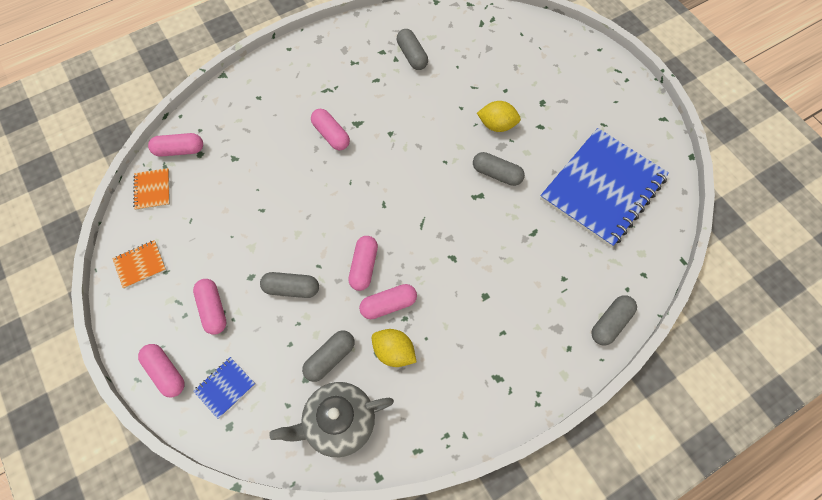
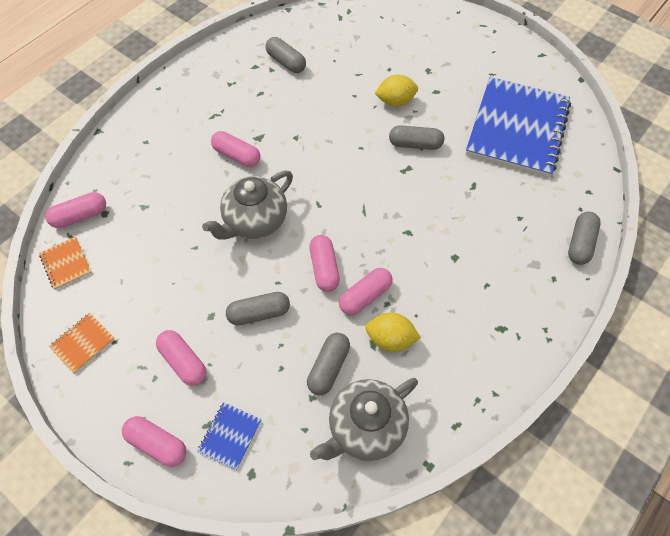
camera: 20 degrees left, 5 degrees down
none -> grey teapot [202,171,293,240]

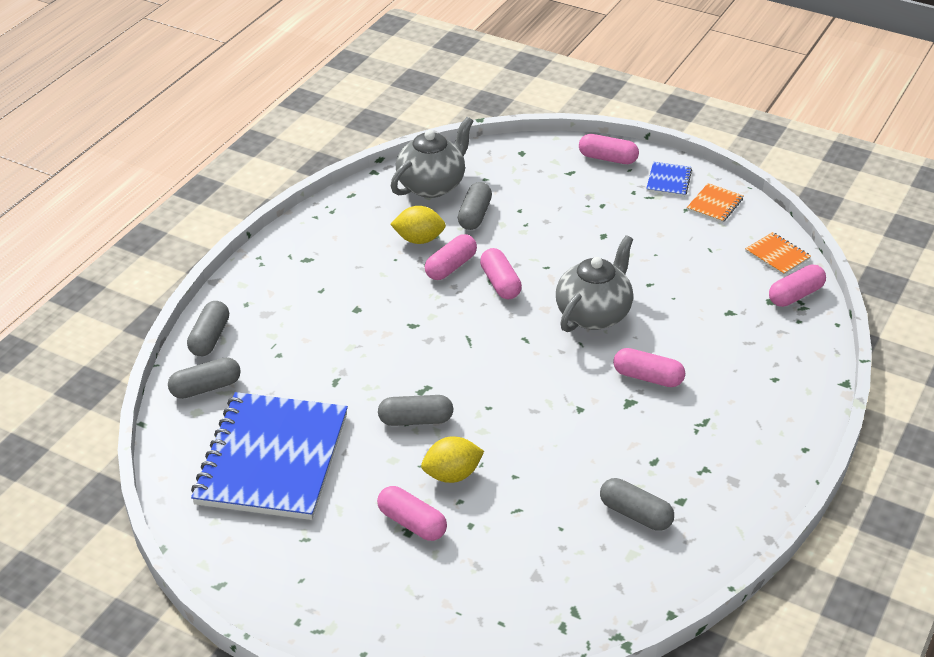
camera: 170 degrees right, 20 degrees down
pink capsule [156,330,206,386] -> pink capsule moved to [377,486,447,541]
blue notebook [197,402,262,470] -> blue notebook moved to [646,162,692,197]
grey capsule [226,292,290,325] -> grey capsule moved to [168,357,241,399]

